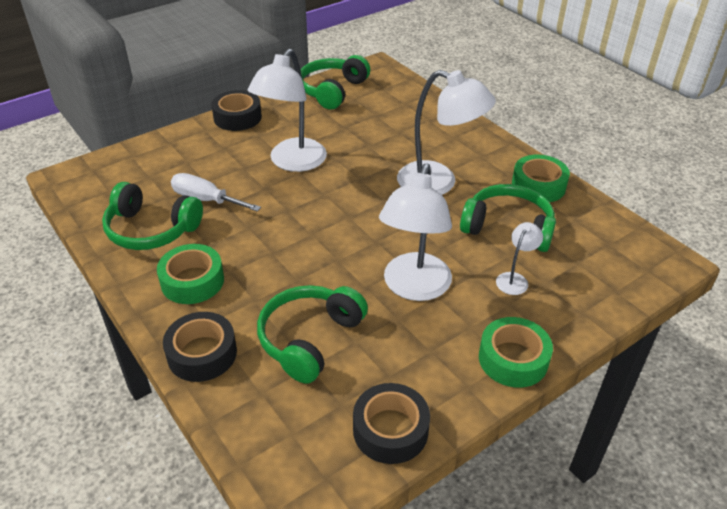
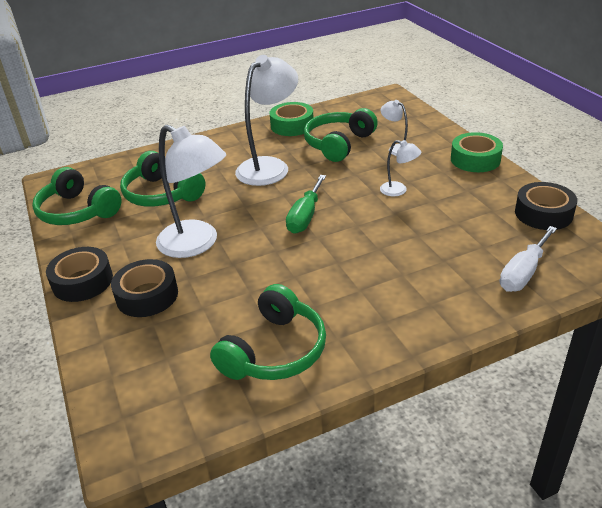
camera: 75 degrees left, 5 degrees down
green tape [157,244,224,304] -> none
black tape [163,312,237,382] -> black tape moved to [111,259,178,317]
white screwdriver [171,173,261,212] -> white screwdriver moved to [500,226,557,292]
green headphones [257,285,368,384] -> green headphones moved to [120,151,206,207]
white lamp [379,163,452,301] -> white lamp [380,140,421,196], size x0.47
none -> green screwdriver [286,175,326,234]

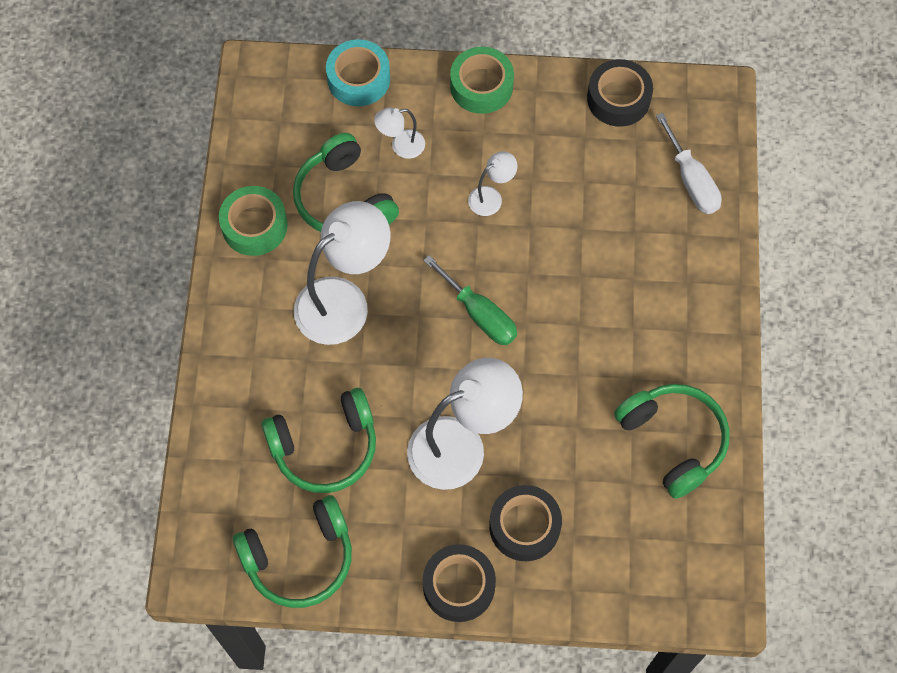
camera: 65 degrees left, 30 degrees up
white lamp [235,55,298,186] -> white lamp turned 75 degrees clockwise [294,201,390,345]
none -> turquoise tape [326,39,390,106]

